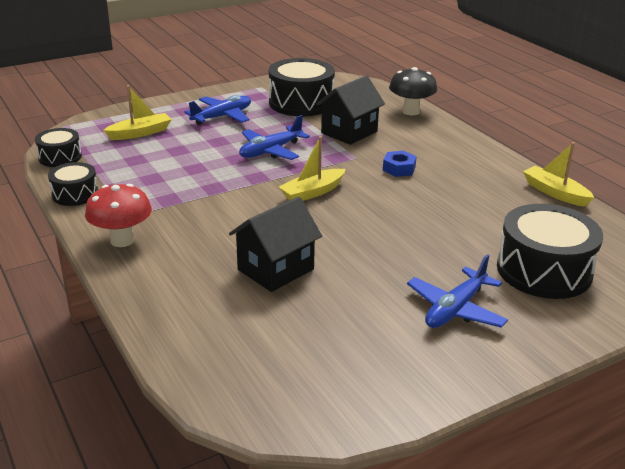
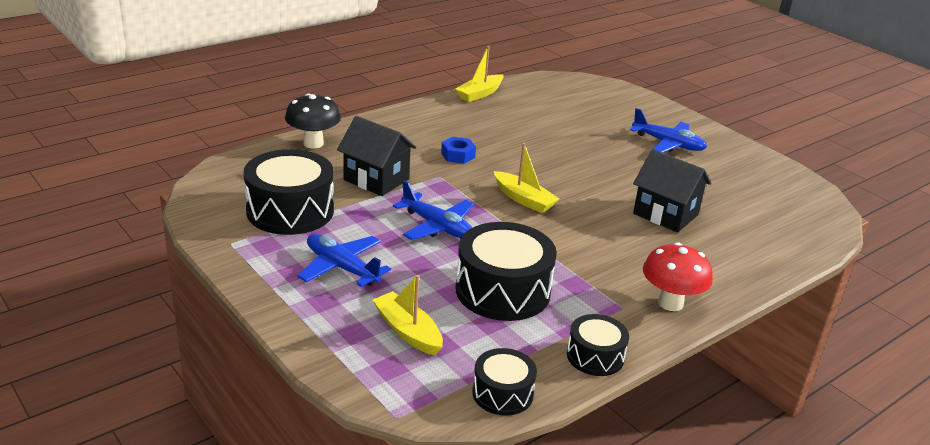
camera: 100 degrees left, 0 degrees up
black drum [497,204,603,299] -> black drum moved to [456,222,557,321]

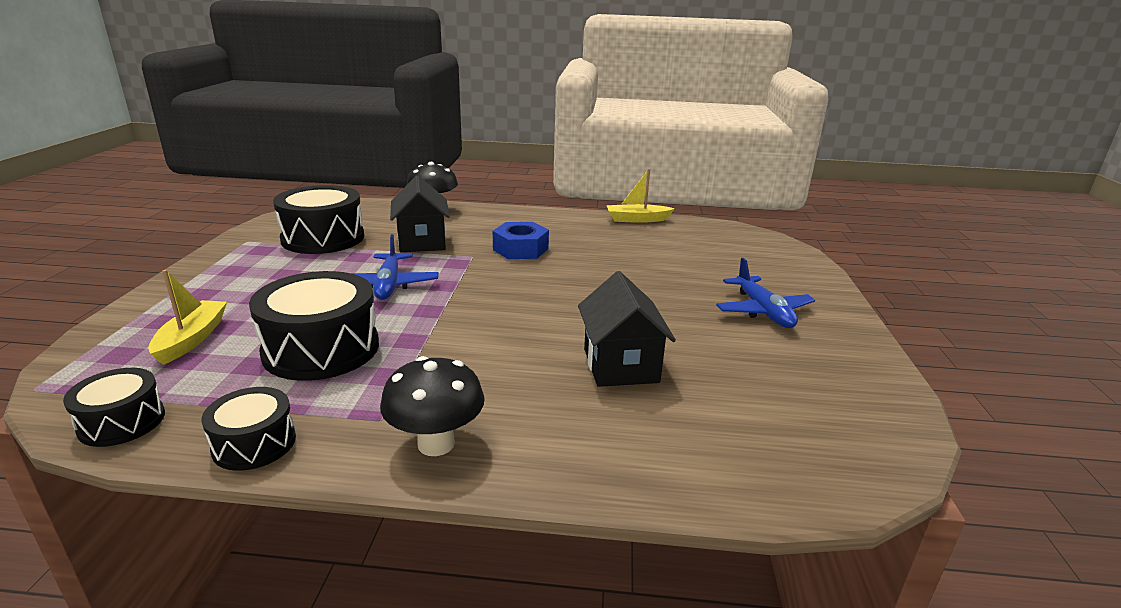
camera: 45 degrees right, 5 degrees down
blue plane [298,234,391,287] -> none
blue nut [441,137,476,164] -> blue nut [493,222,549,259], size x1.53
yellow boat [494,143,559,213] -> none
red mushroom [643,242,713,311] -> black mushroom [380,356,485,456]

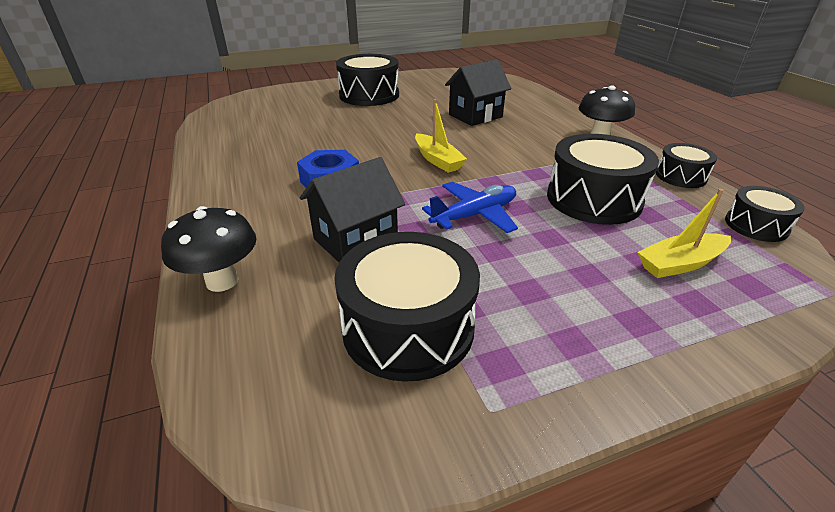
camera: 115 degrees left, 10 degrees up
yellow boat [606,169,675,223] -> yellow boat moved to [415,99,467,173]
blue plane [716,258,815,328] -> black drum [336,54,399,106]

